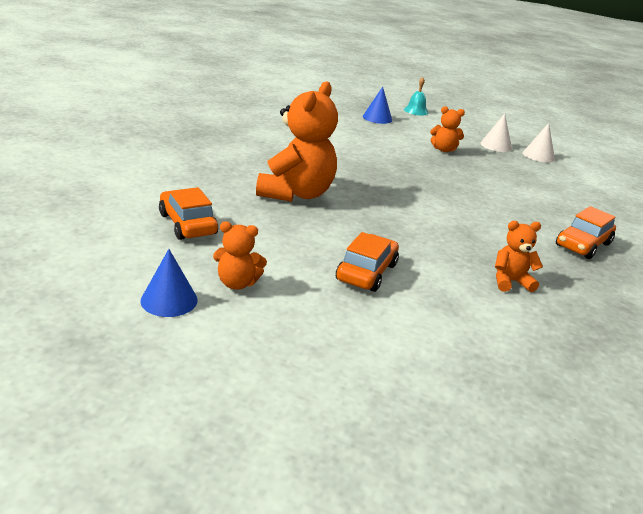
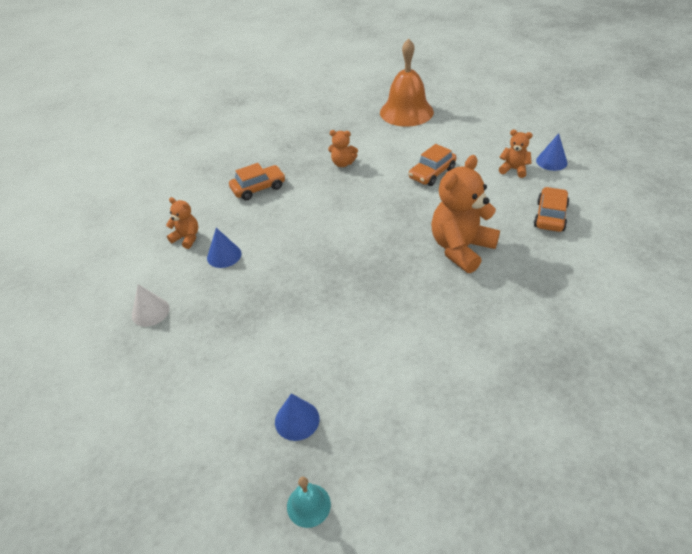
camera: 155 degrees left, 15 degrees up
orange car [159,187,218,240] -> orange car turned 150 degrees counterclockwise [534,187,570,232]
turquoise bell [404,77,428,115] -> turquoise bell moved to [287,477,331,528]
orange teddy bear [430,106,465,152] -> orange teddy bear moved to [166,197,198,249]
white cone [480,113,512,152] -> none
none -> blue cone [207,228,241,268]
none -> orange bell [380,38,434,127]

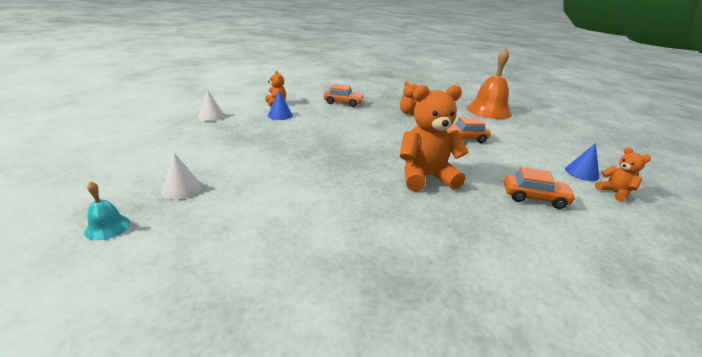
camera: 35 degrees right, 15 degrees down
blue cone [275,393,320,441] -> white cone [161,153,202,200]
orange teddy bear [499,130,533,178] -> orange teddy bear moved to [595,147,651,201]
orange car [534,187,570,232] -> orange car turned 45 degrees clockwise [504,167,576,209]

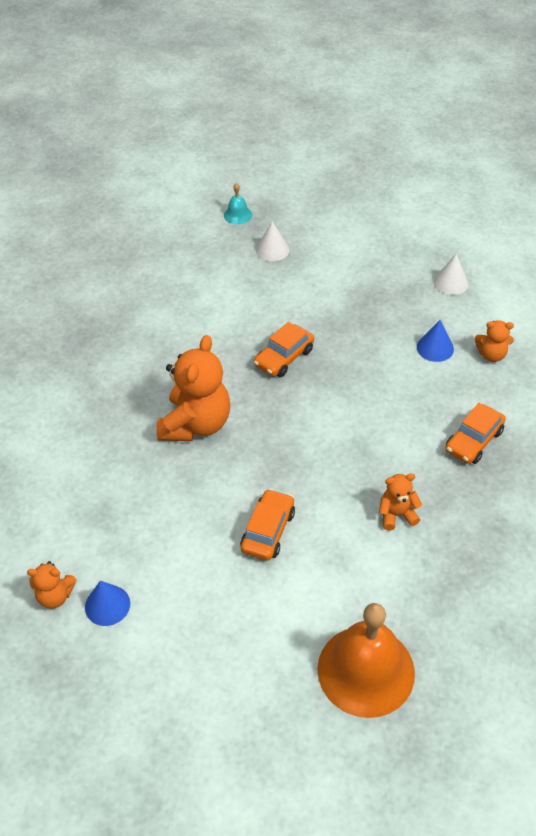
camera: 120 degrees right, 20 degrees up
orange car [504,167,576,209] -> orange car moved to [254,322,314,377]

